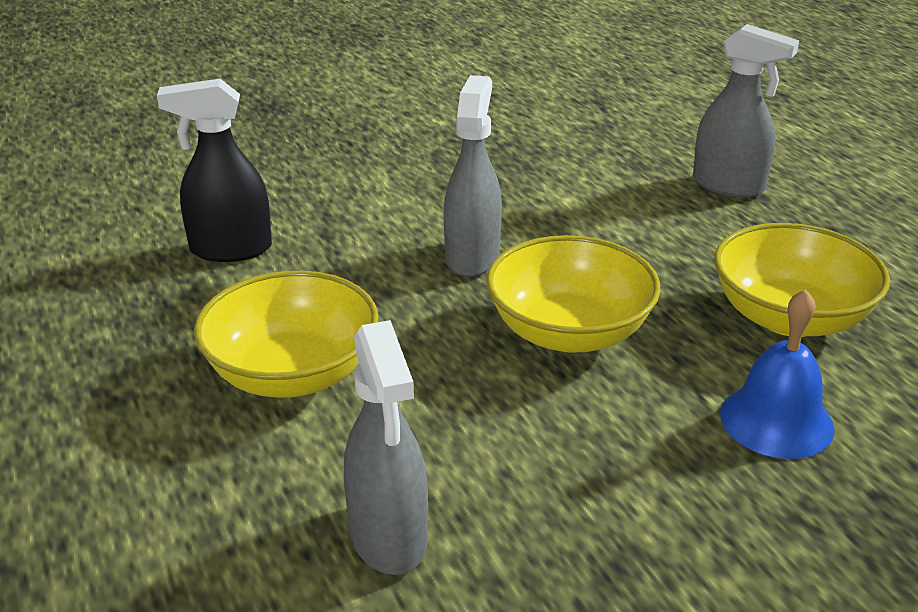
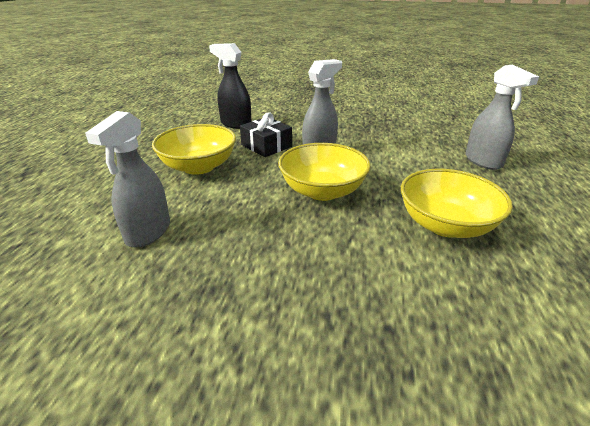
camera: 35 degrees right, 0 degrees up
blue bell [720,289,835,459] -> none
none -> black gift [240,112,292,157]

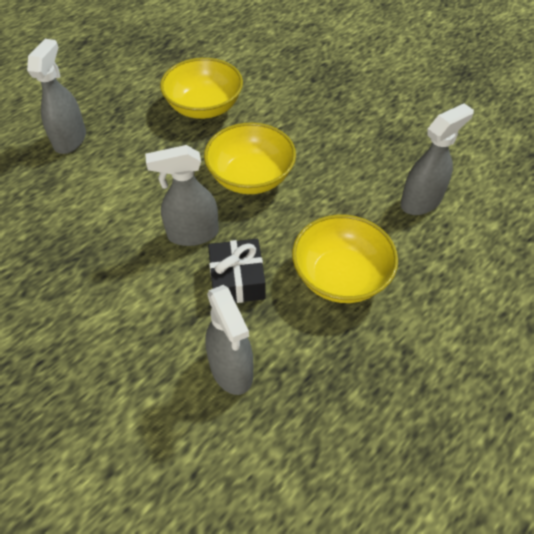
camera: 145 degrees left, 20 degrees up
black spray bottle [209,43,251,129] -> grey spray bottle [205,285,253,395]

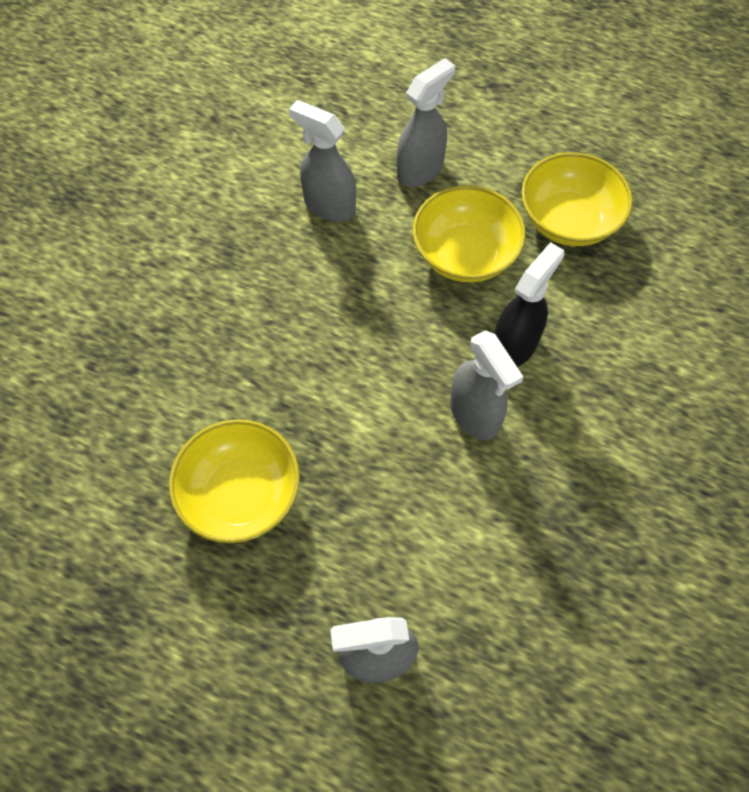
camera: 110 degrees left, 10 degrees up
yellow bowl [204,123,296,194] -> yellow bowl moved to [521,152,633,246]
grey spray bottle [205,285,253,395] -> grey spray bottle moved to [397,58,455,187]
black gift [208,239,266,303] -> black spray bottle [494,242,564,367]

